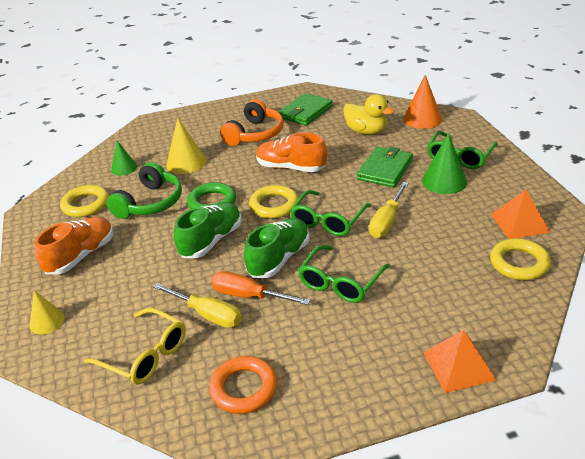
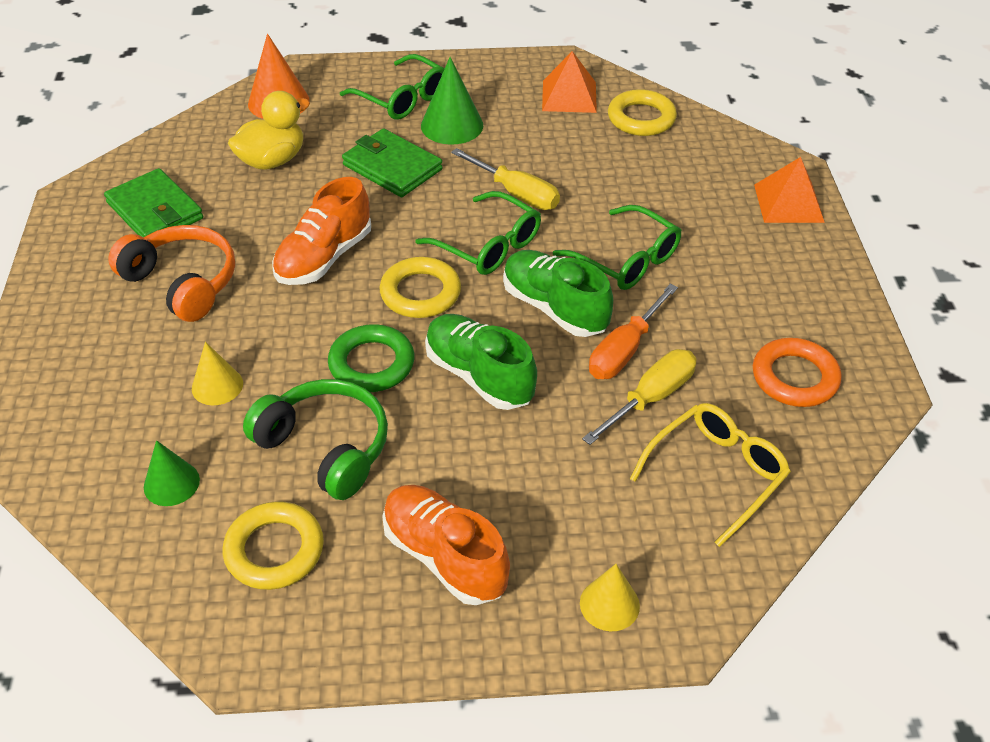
camera: 80 degrees left, 10 degrees up
yellow cone [166,118,207,174] -> yellow cone [192,342,243,405], size x0.64

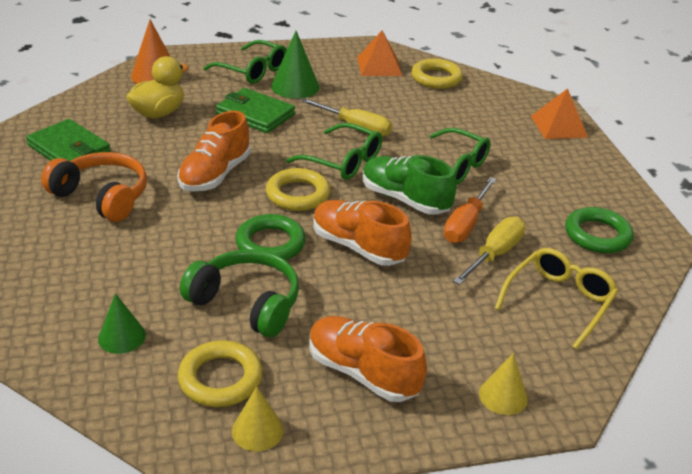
camera: 10 degrees left, 10 degrees down
yellow cone [192,342,243,405] -> yellow cone moved to [232,386,284,451]
green shoe [425,314,537,410] -> orange shoe [313,200,412,266]
orange ring [753,338,842,407] -> green ring [565,207,634,253]

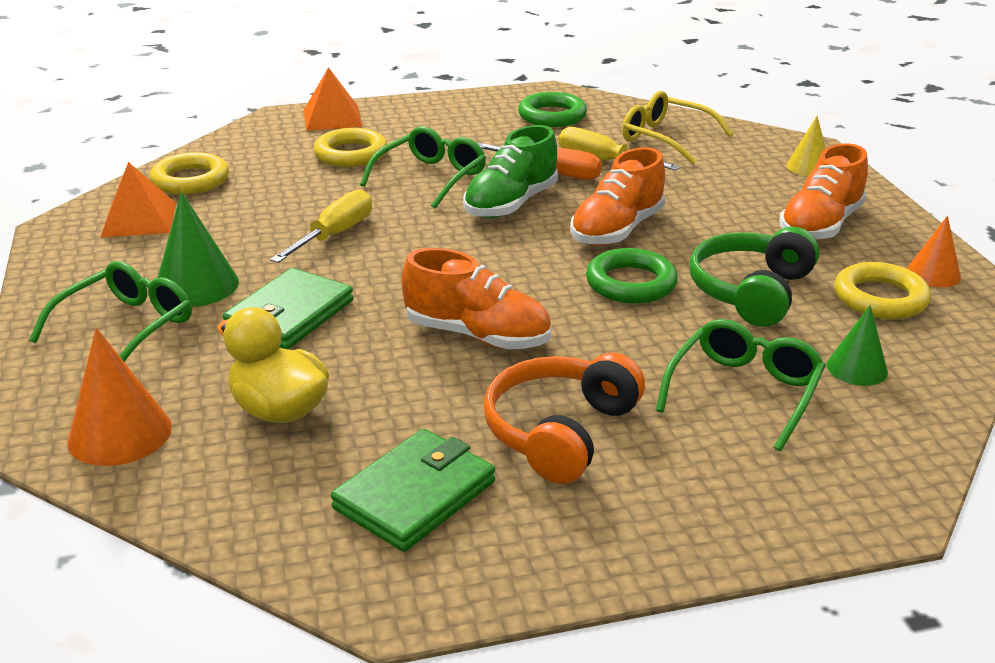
camera: 90 degrees left, 5 degrees down
yellow cone [232,386,284,451] -> orange cone [907,216,961,287]
yellow ring [266,168,330,211] -> yellow ring moved to [313,128,388,167]
green glasses [286,123,382,180] -> green glasses moved to [656,319,826,451]

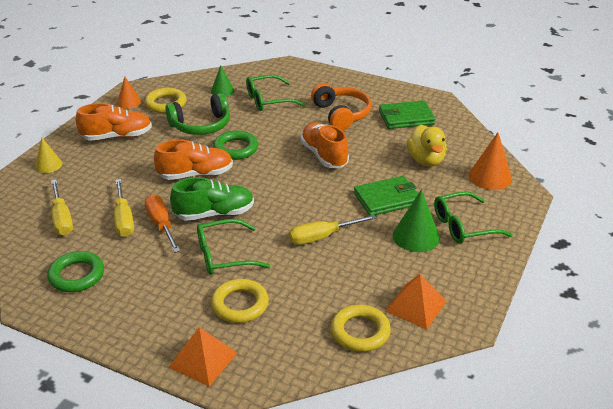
camera: 140 degrees left, 5 degrees up
orange headphones [483,352,645,484] -> orange headphones turned 90 degrees counterclockwise [311,83,372,131]
yellow glasses [622,91,733,165] -> yellow screwdriver [51,180,73,236]

